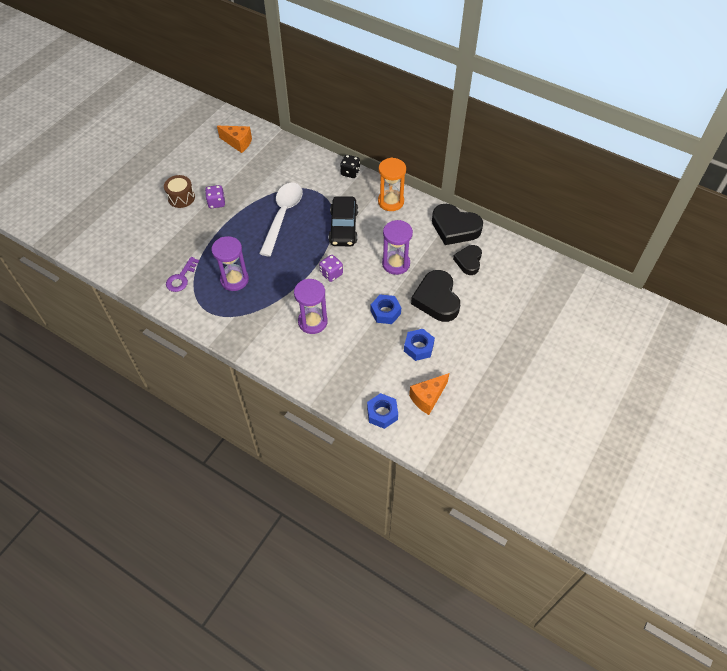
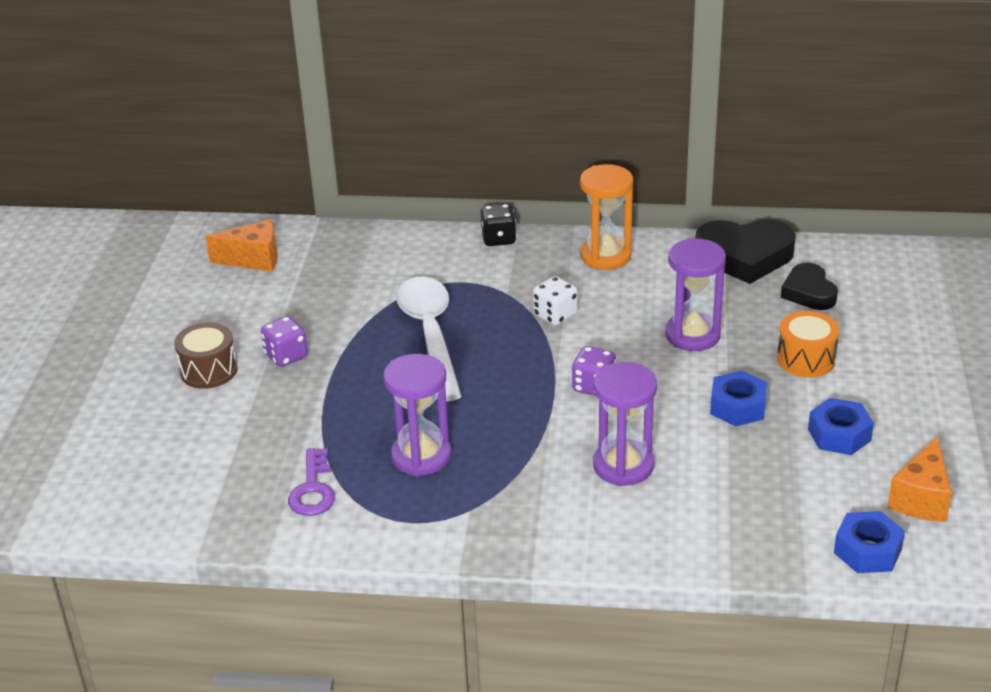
camera: 25 degrees left, 20 degrees down
black car [328,196,358,246] -> white dice [533,276,578,326]
black heart [411,270,460,322] -> orange drum [777,311,839,378]

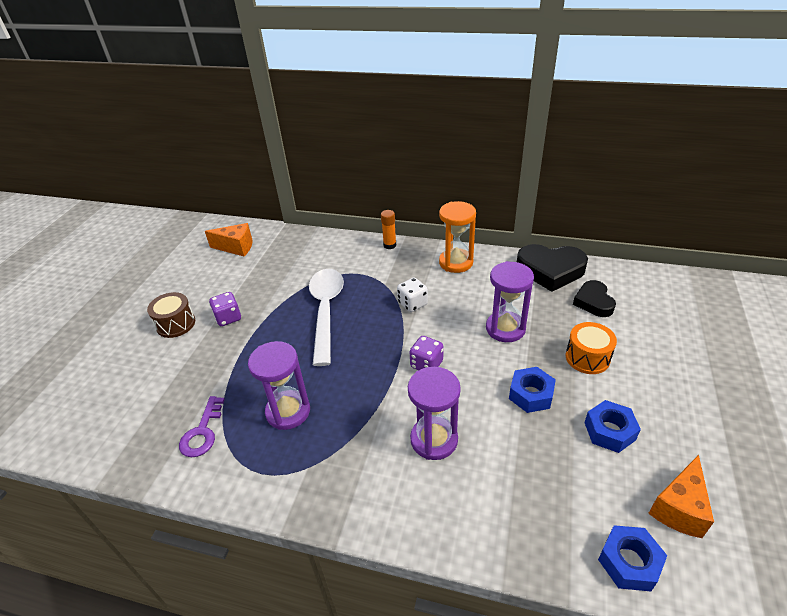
camera: 10 degrees right, 5 degrees up
black dice [481,204,517,246] -> orange glue stick [381,210,396,249]

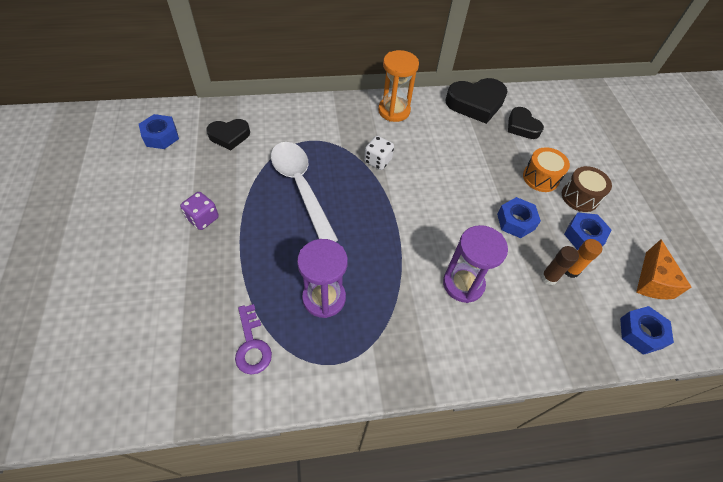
camera: 30 degrees left, 15 degrees up
brown drum [147,292,195,338] -> brown drum moved to [562,166,612,212]
orange cheese [205,223,252,256] -> blue nut [139,114,179,149]
orange glue stick [381,210,396,249] -> orange glue stick moved to [565,239,602,278]
purple dice [410,336,444,370] -> none
purple hourglass [486,261,534,342] -> none
none -> black heart [206,119,250,151]
none -> brown glue stick [541,246,579,285]

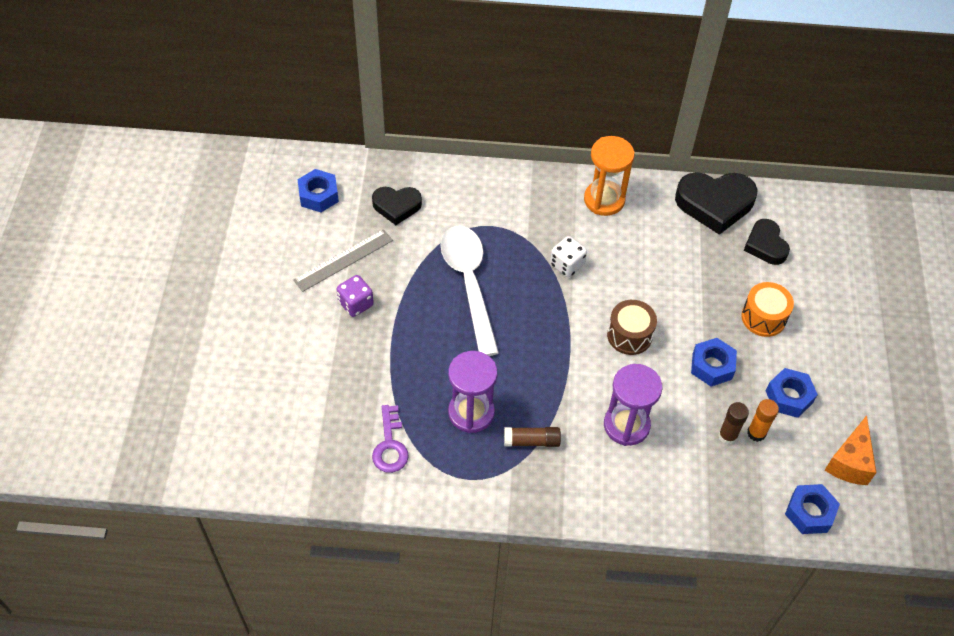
camera: 15 degrees right, 0 degrees up
brown drum [562,166,612,212] -> brown drum moved to [607,300,657,355]
none -> grey ruler [293,229,393,292]
none -> brown glue stick [504,427,561,447]

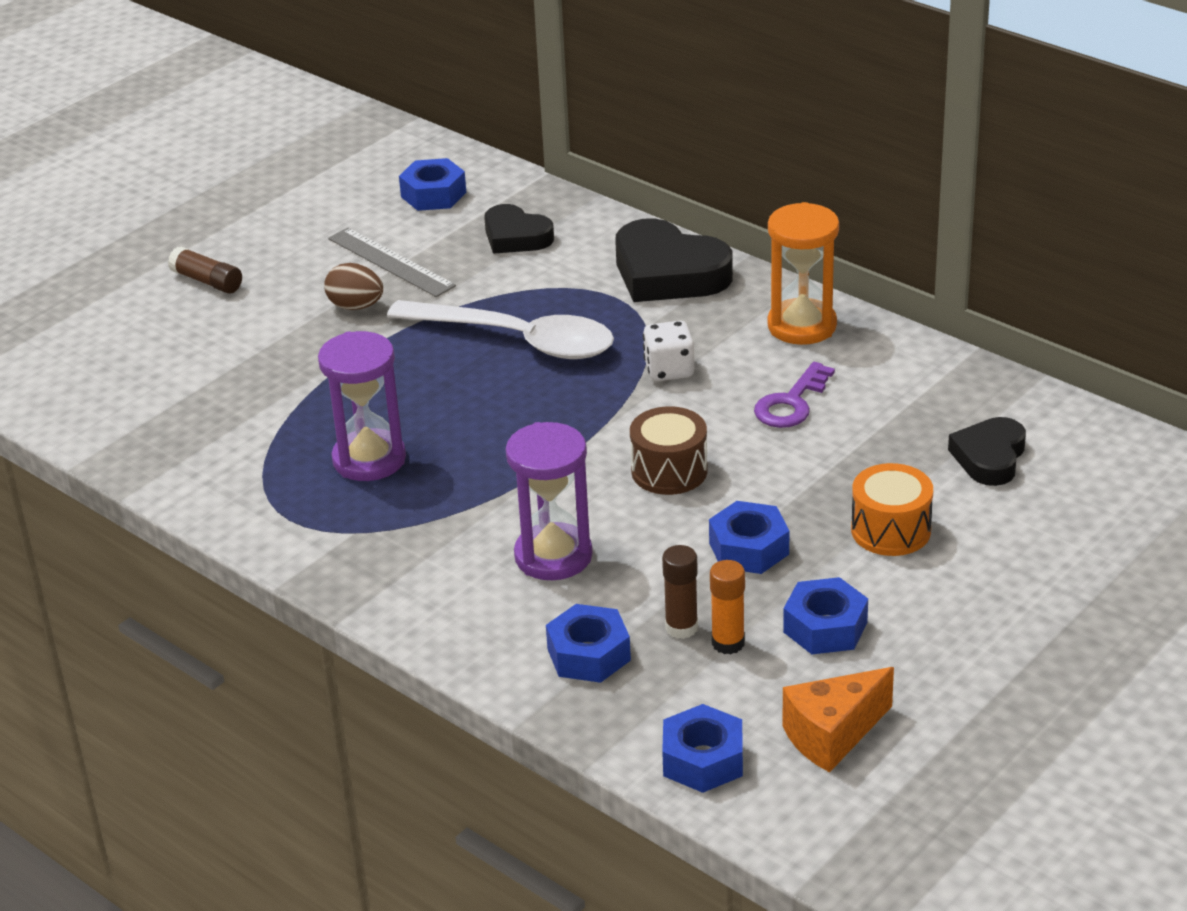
camera: 40 degrees right, 20 degrees down
grey ruler [293,229,393,292] -> grey ruler turned 45 degrees clockwise [328,228,456,297]
purple dice [336,275,374,317] -> brown egg [324,263,383,310]
purple key [372,405,409,473] -> purple key moved to [754,362,835,428]
white spoon [441,226,499,356] -> white spoon turned 90 degrees clockwise [387,300,614,359]
brown glue stick [504,427,561,447] -> brown glue stick moved to [168,246,242,293]
black heart [675,172,758,235] -> black heart moved to [615,218,733,302]
none -> blue nut [546,604,631,683]

